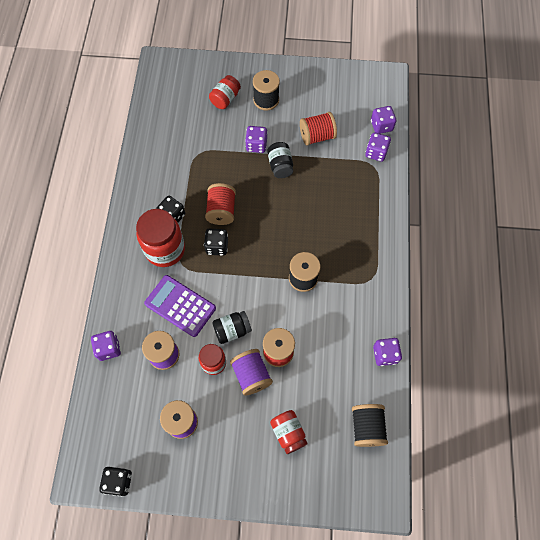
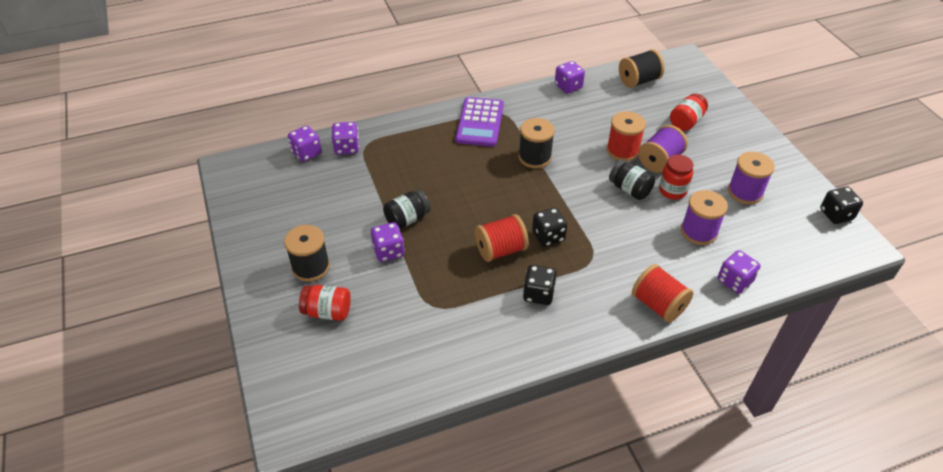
camera: 115 degrees left, 20 degrees down
red jar [136,209,185,267] -> none
purple calculator [144,275,216,337] -> purple calculator moved to [455,97,504,147]
red spool [300,112,337,146] -> red spool moved to [632,264,693,323]

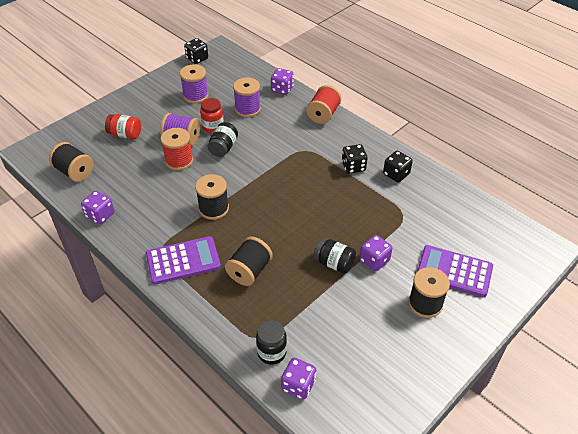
camera: 115 degrees left, 0 degrees up
red jar [299,285,351,321] -> purple calculator [417,245,493,297]
purple dice [332,122,359,154] -> black jar [256,320,287,365]
red spool [475,214,529,262] -> none
black dice [532,208,567,247] -> black dice moved to [383,151,413,182]
none -> black spool [225,236,273,286]

